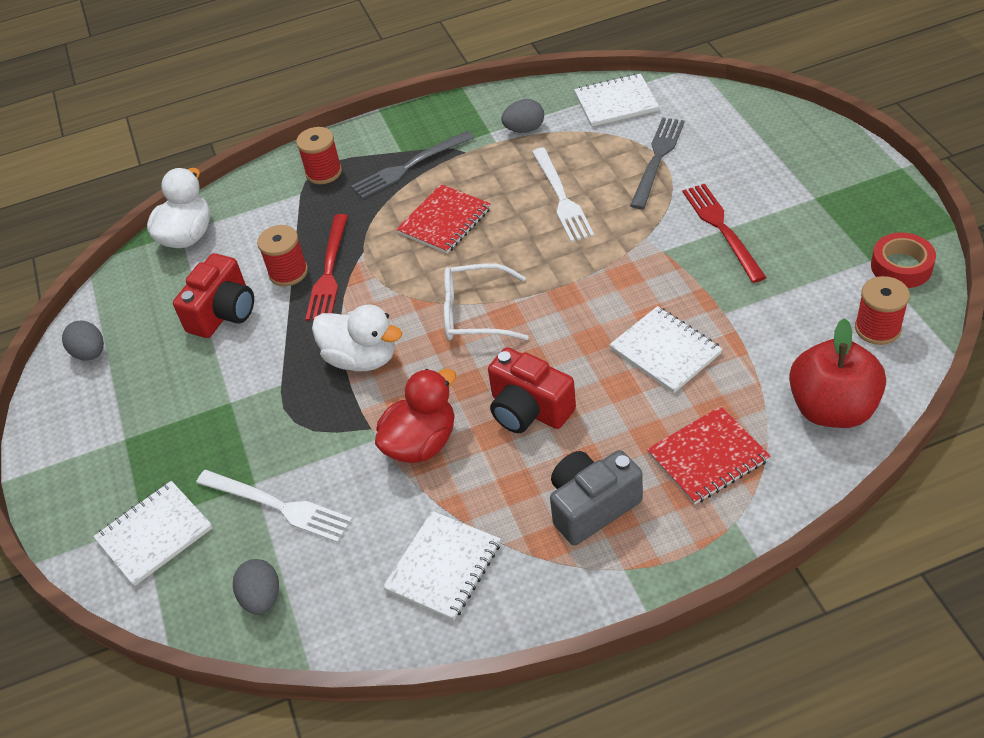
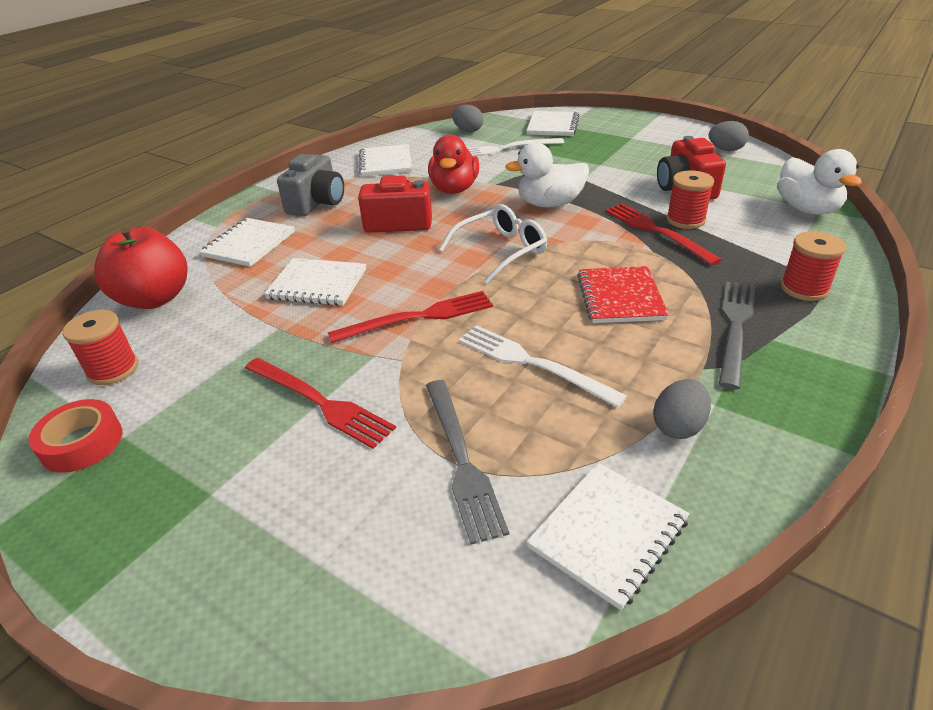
camera: 140 degrees right, 10 degrees down
red notebook [647,406,770,505] -> white notebook [199,218,295,267]
none -> red fork [328,291,493,343]

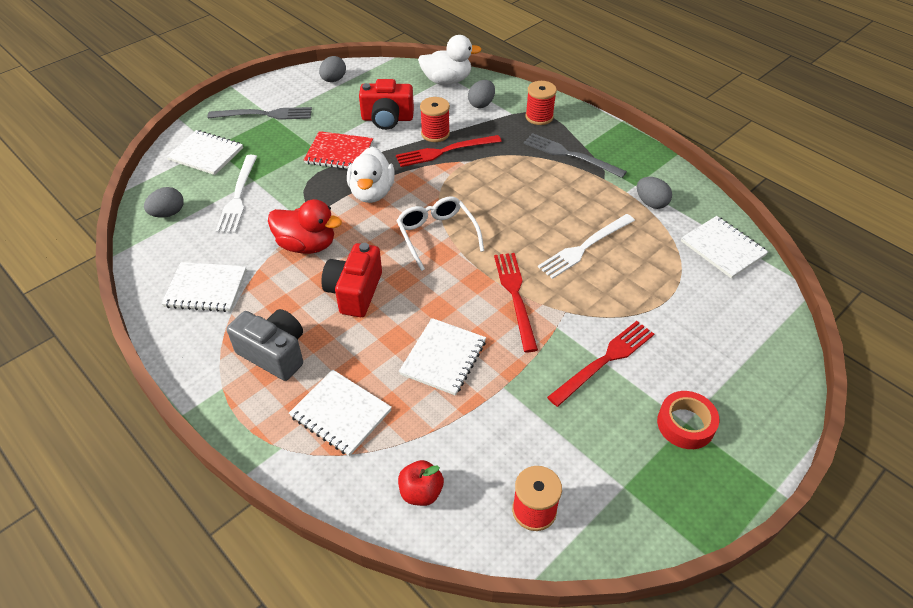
camera: 80 degrees left, 10 degrees up
red tape [28,399,122,473] -> red tape moved to [657,391,719,449]
red apple [94,227,188,309] -> red apple [398,460,444,506], size x0.53
grey fork [426,380,509,545] -> grey fork moved to [207,107,312,120]
red notebook [577,266,669,323] -> red notebook moved to [304,131,373,169]
none -> grey egg [468,80,495,108]

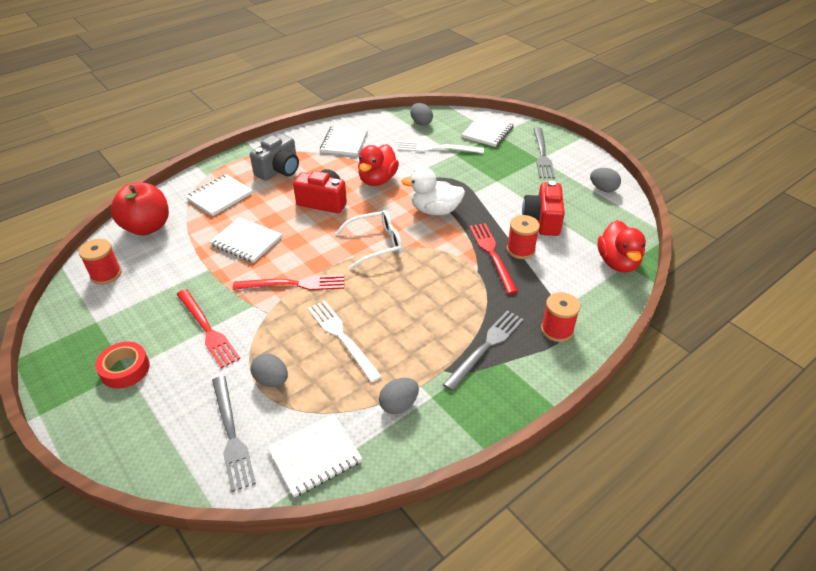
camera: 95 degrees right, 5 degrees down
red notebook [304,131,373,169] -> none
red apple [398,460,444,506] -> red apple [111,182,169,235], size x1.88
white duck [418,35,482,85] -> red duck [597,220,646,273]
grey egg [468,80,495,108] -> grey egg moved to [251,353,288,387]
none -> grey fork [212,376,256,492]

